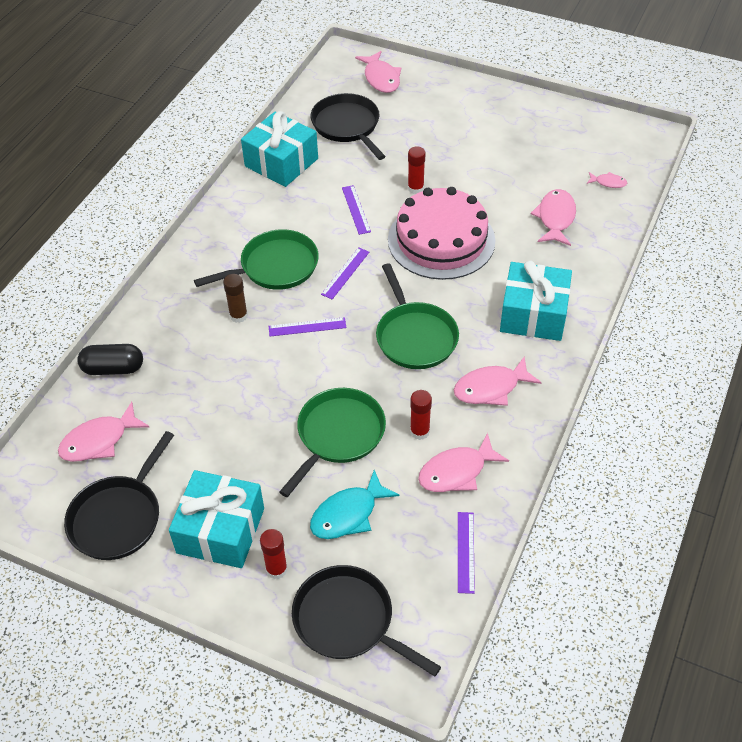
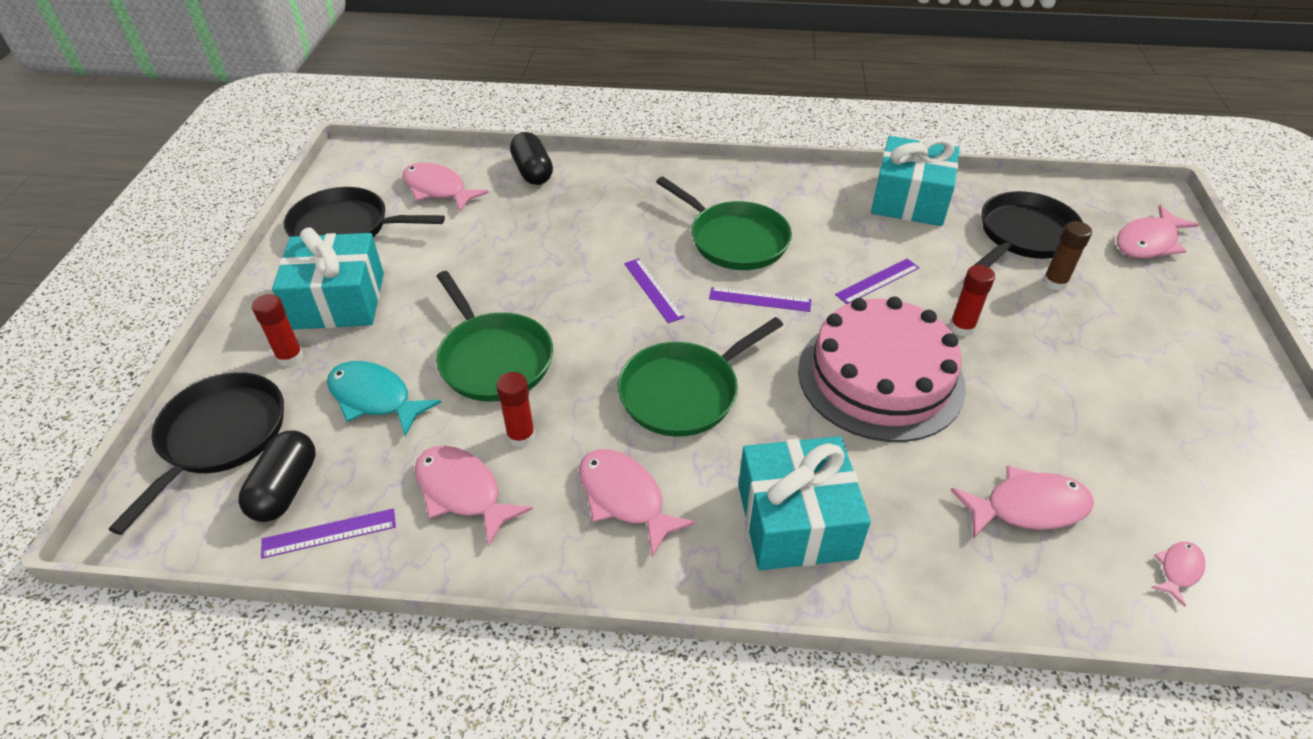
camera: 70 degrees right, 5 degrees down
brown glue stick [223,274,248,323] -> brown glue stick moved to [1043,221,1092,291]
green pan [279,388,386,497] -> green pan turned 45 degrees clockwise [436,271,553,402]
pink fish [587,172,627,188] -> pink fish turned 135 degrees counterclockwise [1151,542,1205,607]
none -> black capsule [239,430,316,522]

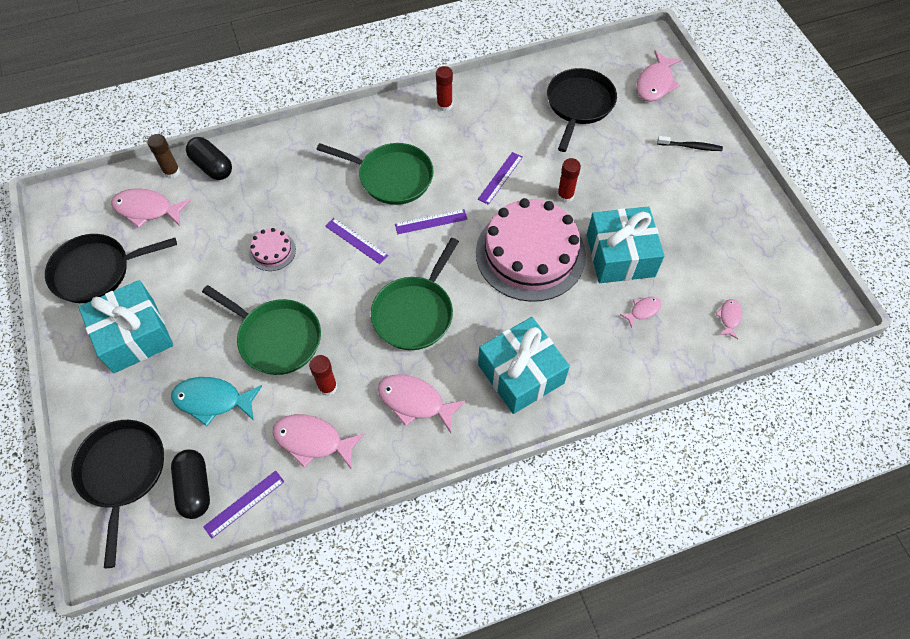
camera: 25 degrees left, 15 degrees up
red glue stick [252,294,303,367] -> red glue stick moved to [436,66,453,111]
turquoise gift [871,136,960,226] -> turquoise gift moved to [587,207,665,283]
pink fish [951,465,1094,539] -> pink fish [620,297,661,328], size x0.53
brown glue stick [1043,221,1092,291] -> brown glue stick moved to [147,134,180,179]
none -> pink cake [249,228,296,271]
none -> black toothbrush [657,136,723,151]

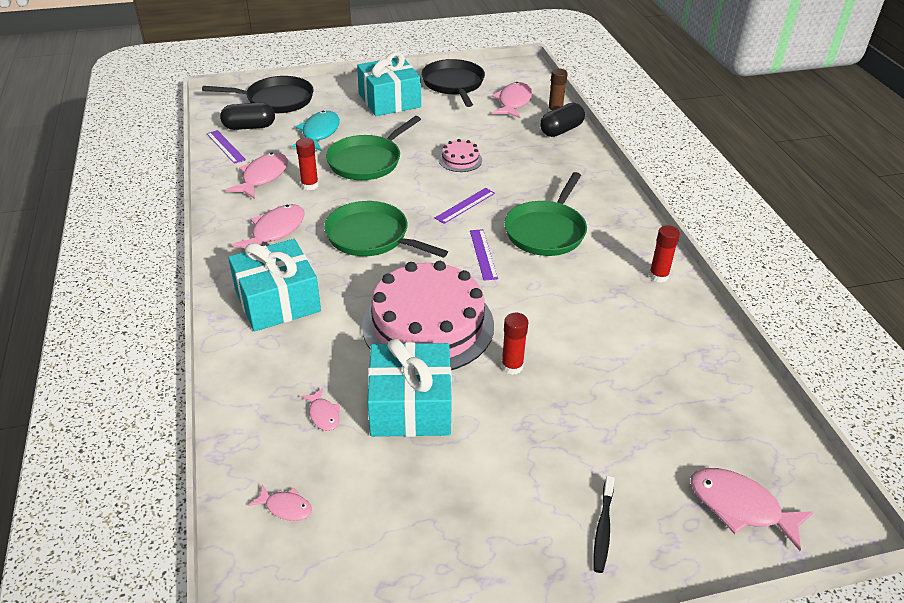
camera: 95 degrees right, 20 degrees down
purple ruler [478,152,523,205] -> none
black pan [547,68,617,152] -> none

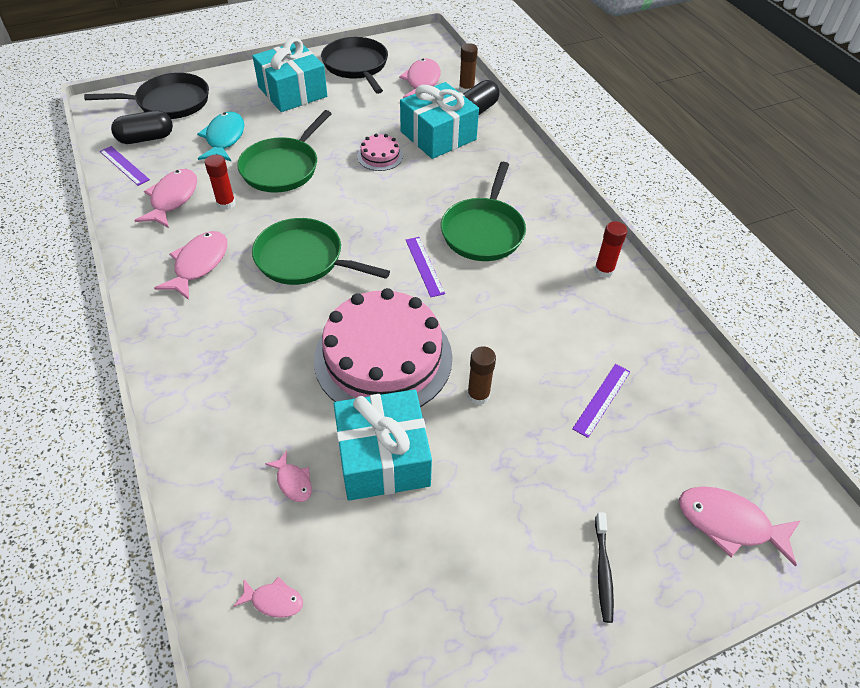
camera: 10 degrees left, 10 degrees up
turquoise gift [228,239,321,331] -> turquoise gift moved to [400,82,479,159]
purple ruler [435,188,495,224] -> purple ruler moved to [572,364,630,438]
red glue stick [501,313,528,375] -> brown glue stick [467,346,496,405]

